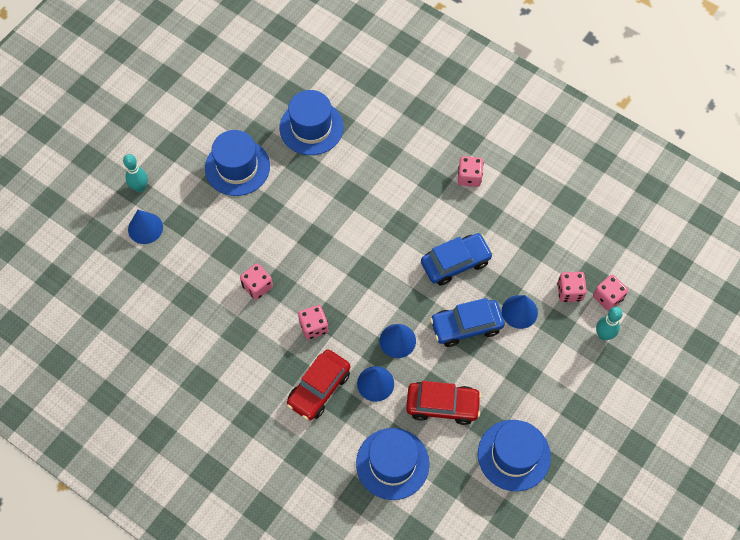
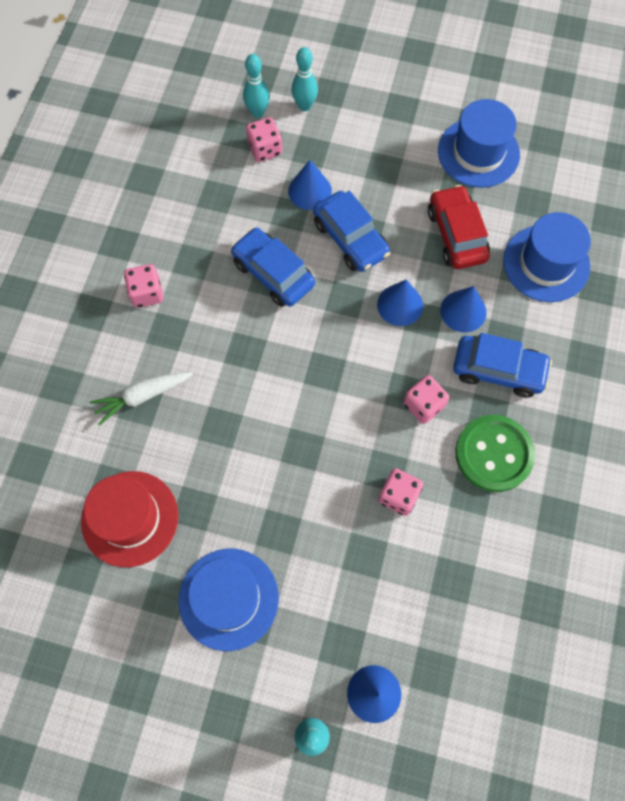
camera: 110 degrees left, 5 degrees up
blue hat [280,90,344,155] -> red hat [81,471,178,567]
red car [287,349,350,420] -> blue car [453,333,552,398]
pink dice [593,275,628,311] -> turquoise bowling pin [243,54,270,118]
none -> white carrot [89,372,193,426]
none -> green button [455,415,535,492]

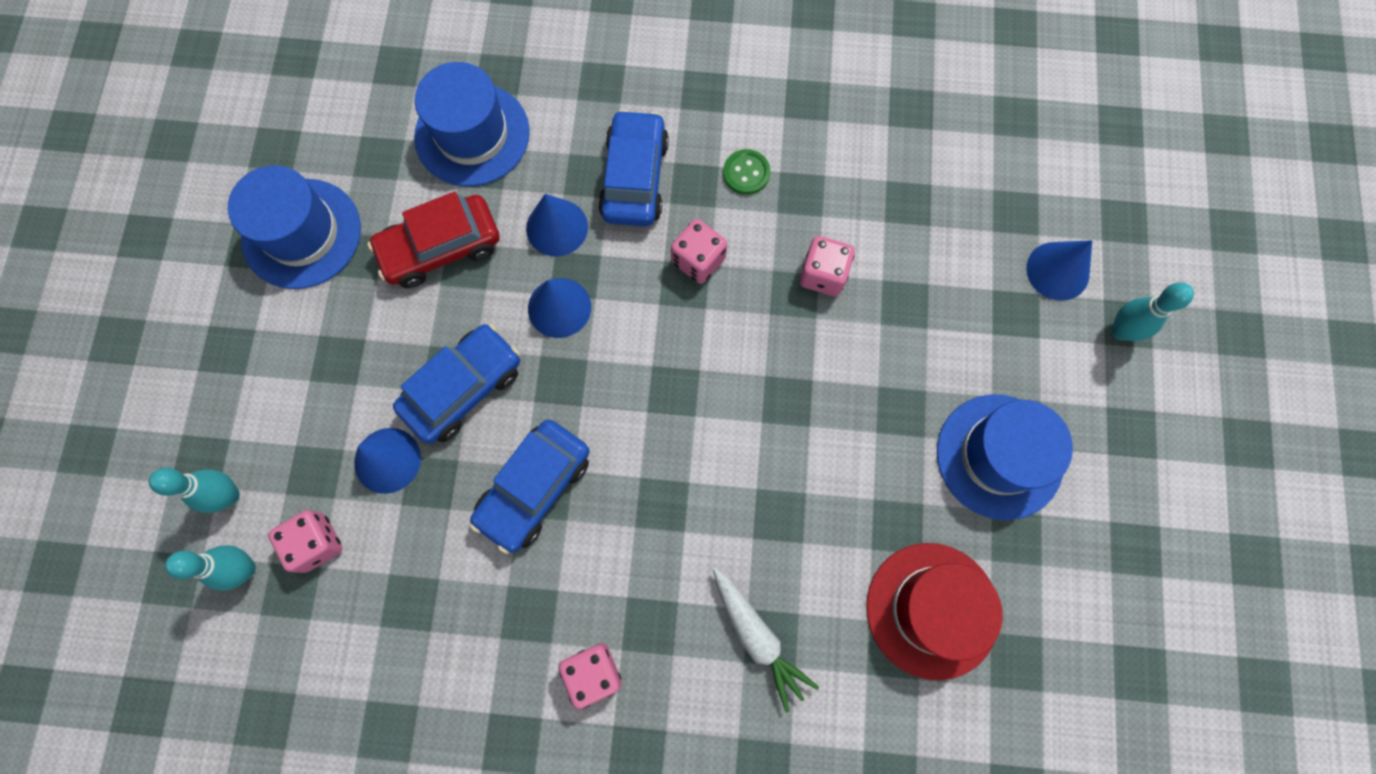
camera: 100 degrees left, 5 degrees up
green button [455,415,535,492] -> green button [723,149,770,195], size x0.49

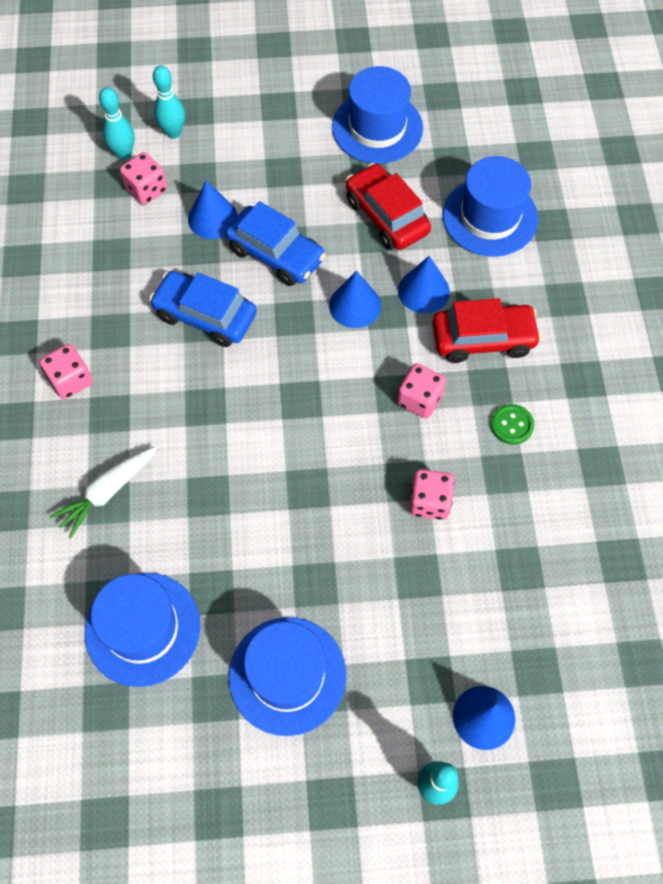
camera: 80 degrees right, 10 degrees down
blue car [598,109,669,227] -> red car [432,298,541,363]
red hat [867,543,1003,680] -> blue hat [85,573,201,687]

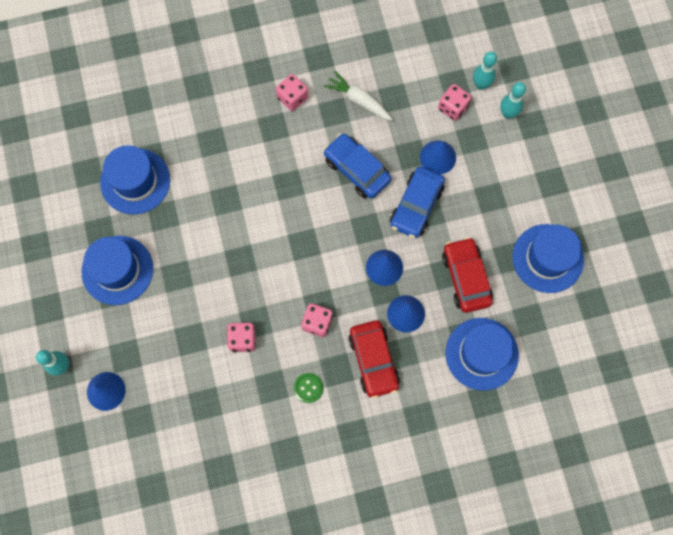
camera: 80 degrees right, 10 degrees up
white carrot [49,446,157,538] -> white carrot moved to [324,71,393,121]
blue car [149,271,257,347] -> blue car turned 60 degrees counterclockwise [323,133,391,199]
red car [346,163,431,250] -> red car turned 60 degrees counterclockwise [442,237,493,313]

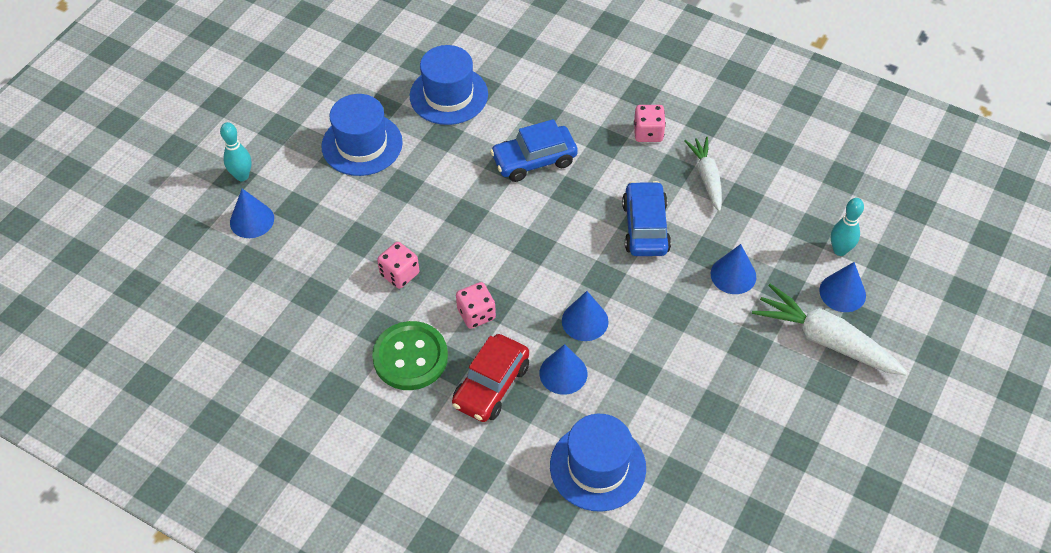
camera: 45 degrees right, 20 degrees down
green button [293,373,323,403] -> green button [372,321,448,390], size x2.04
blue car [390,166,445,238] -> blue car moved to [490,119,578,182]
pink dice [438,84,472,121] -> none
red car [442,237,493,313] -> none
turquoise bowling pin [500,82,526,119] -> blue cone [819,262,866,312]
blue hat [512,224,584,293] -> none
none -> white carrot [752,284,908,376]

